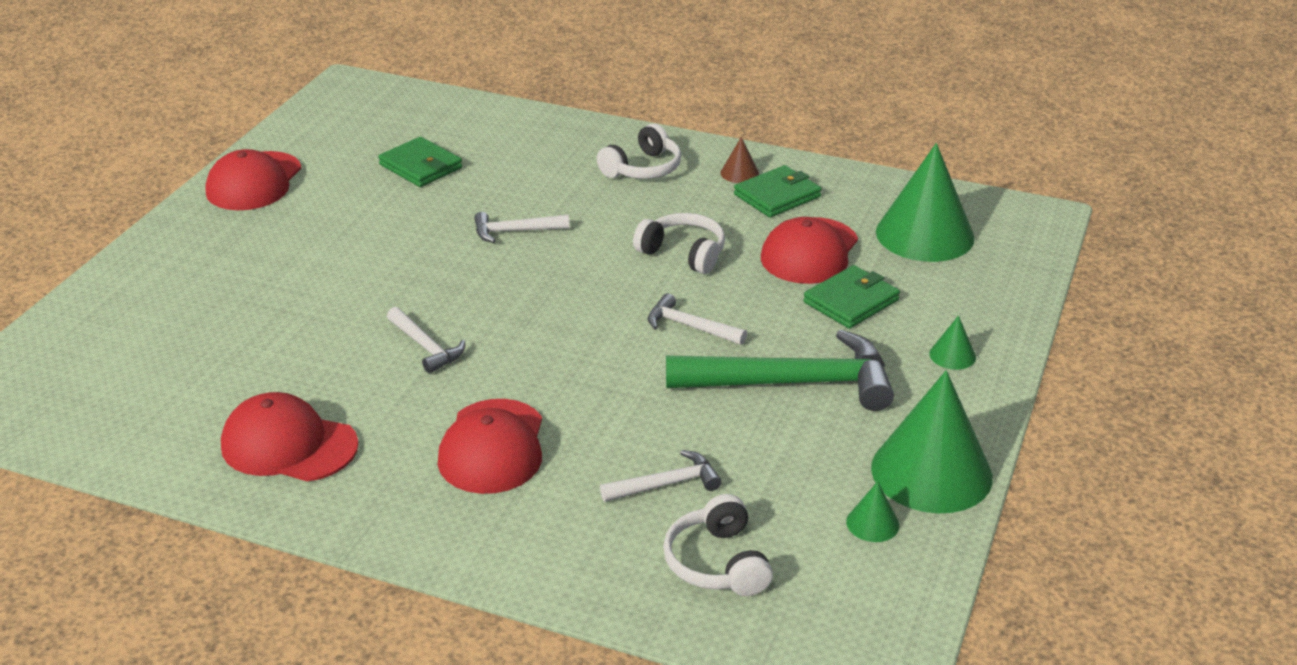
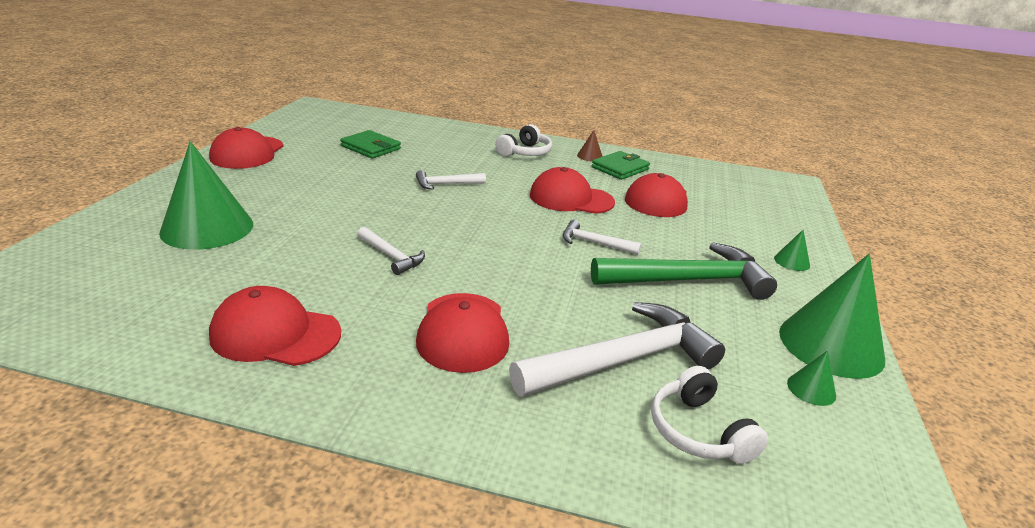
camera: 10 degrees left, 5 degrees down
white hammer [600,450,722,502] -> white hammer [509,302,725,397], size x2.05
white headphones [633,213,725,274] -> red cap [530,167,615,214]
green wallet [803,265,900,329] -> none
green cone [876,143,975,262] -> green cone moved to [159,141,253,250]

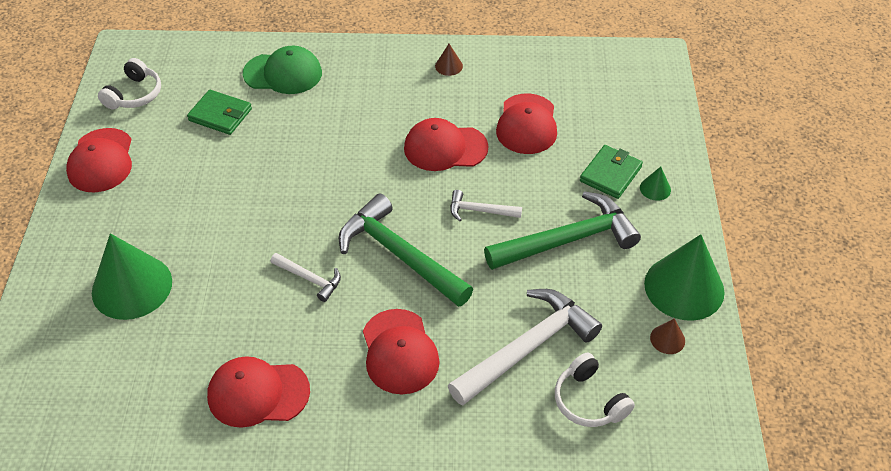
camera: 10 degrees left, 20 degrees up
white hammer [416,170,486,190] -> none
white headphones [495,124,552,157] -> white headphones moved to [98,58,161,110]
green wallet [592,151,650,180] -> green wallet moved to [580,145,643,199]
green cone [787,351,836,406] -> brown cone [650,319,685,354]
none -> green cap [243,46,322,94]
none -> green hammer [339,193,473,307]

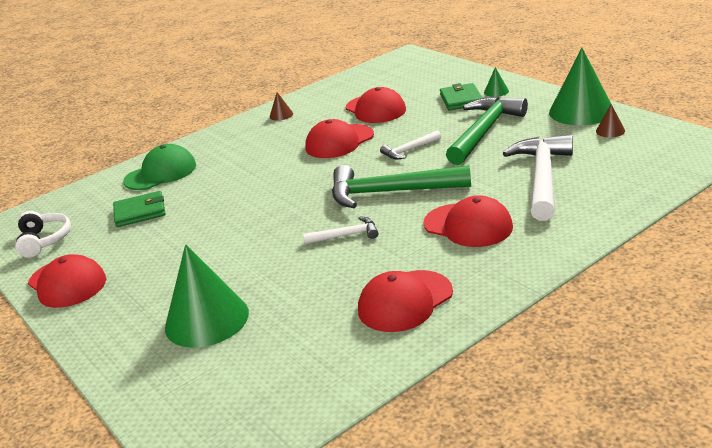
camera: 35 degrees left, 20 degrees down
white headphones [555,353,635,427] -> none

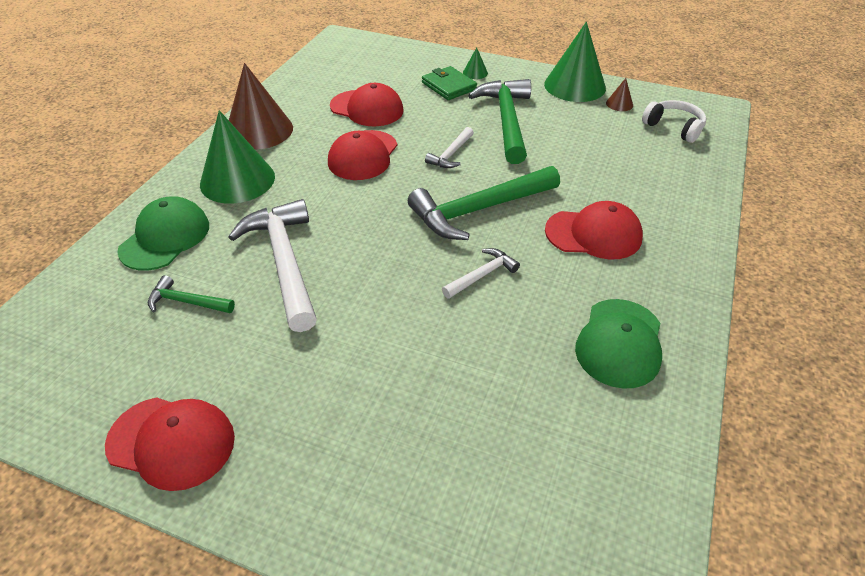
camera: 35 degrees left, 15 degrees up
white headphones [15,211,71,258] -> white headphones moved to [642,100,707,143]
green wallet [113,191,166,227] -> green hammer [148,275,235,313]
green cone [165,244,249,348] -> green cone moved to [200,110,275,204]
brown cone [270,92,293,121] -> brown cone [229,63,293,150], size x2.37
red cap [358,270,453,332] -> green cap [575,299,662,389]
white hammer [503,135,573,221] -> white hammer moved to [229,199,317,332]

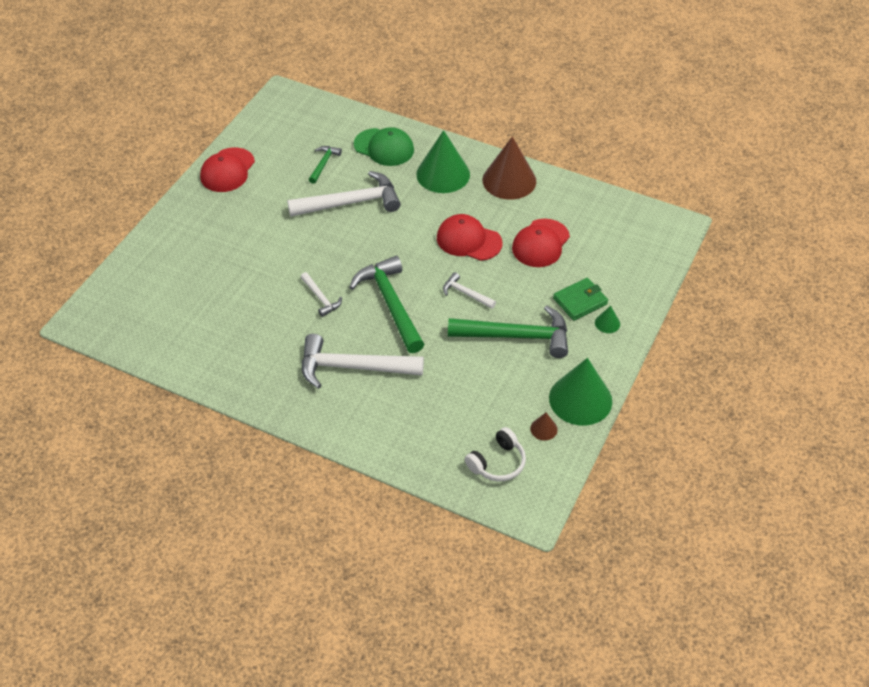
camera: 95 degrees right, 5 degrees up
red cap [545,201,643,259] -> white hammer [302,334,424,389]
green cap [575,299,662,389] -> none

